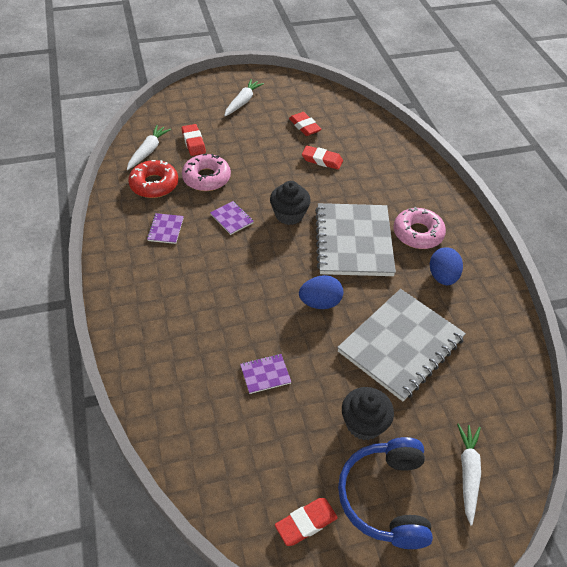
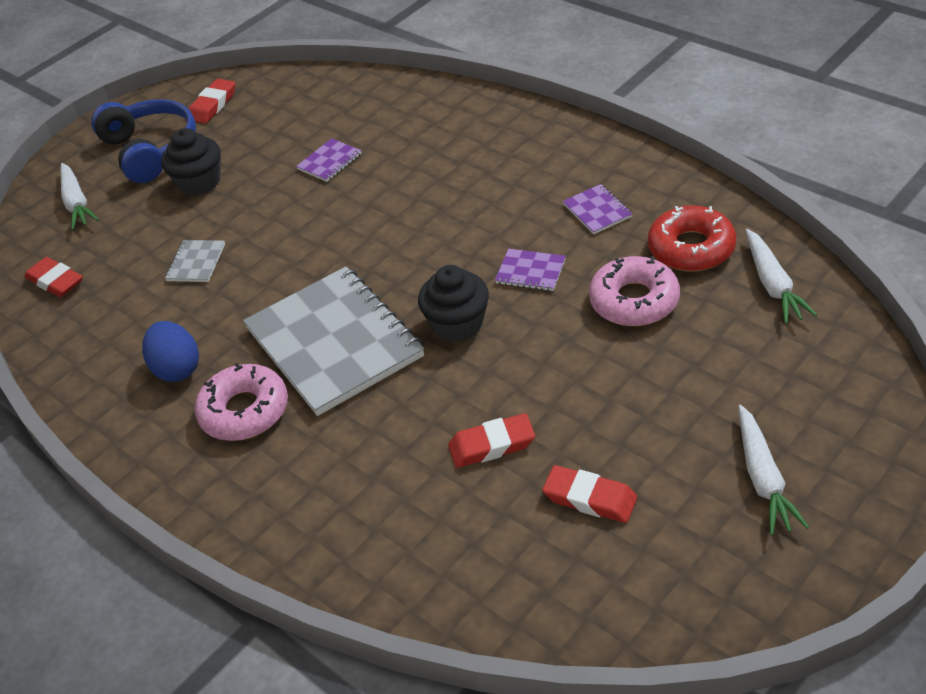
camera: 155 degrees right, 5 degrees down
red eraser [182,124,206,156] -> red eraser moved to [25,257,83,297]
blue egg [299,275,343,309] -> none
grey notebook [337,289,466,401] -> grey notebook [165,240,225,282], size x0.40

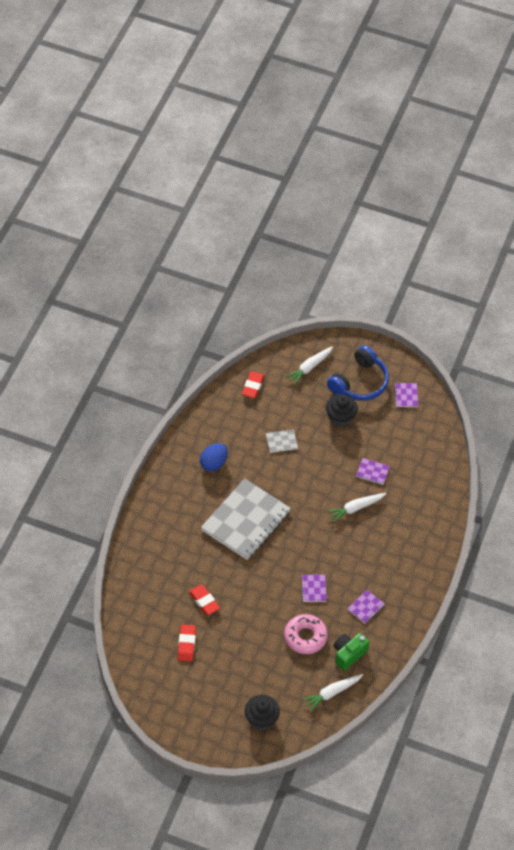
camera: 60 degrees right, 10 degrees up
red eraser [189,79,235,124] -> purple notebook [394,383,418,407]
pink donut [195,363,288,441] -> none
black cupcake [418,265,489,342] -> black cupcake moved to [245,695,280,730]
red donut [648,206,736,272] -> green camera [334,633,369,671]
white carrot [738,405,809,535] -> white carrot moved to [327,493,386,523]

